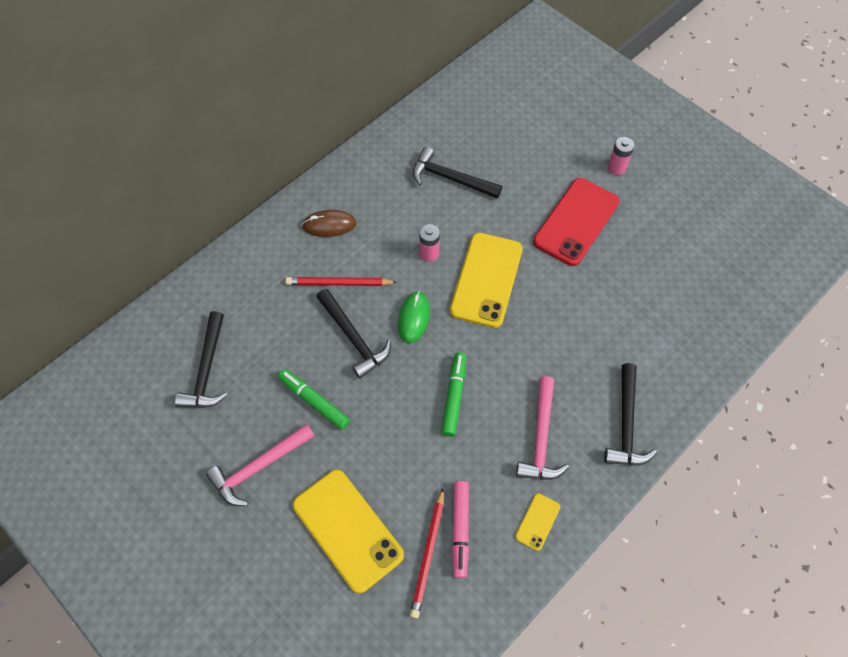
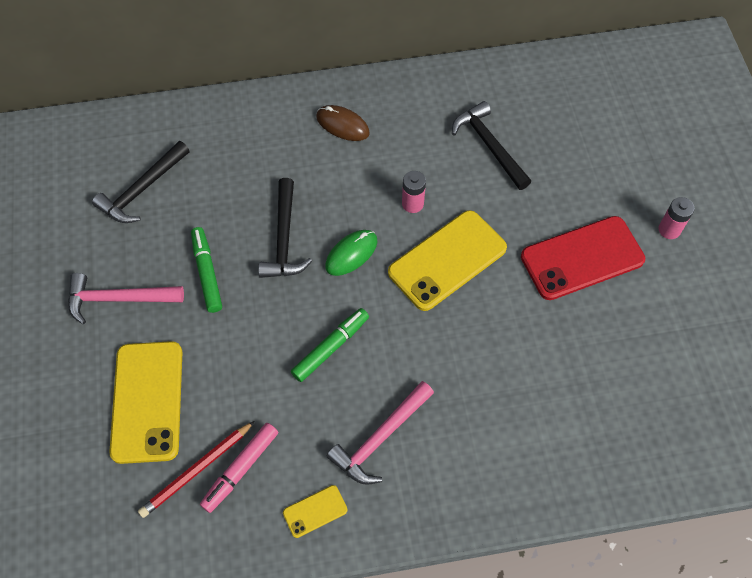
camera: 35 degrees right, 0 degrees up
red pencil [285,277,397,286] -> none
black hammer [604,363,657,466] -> none

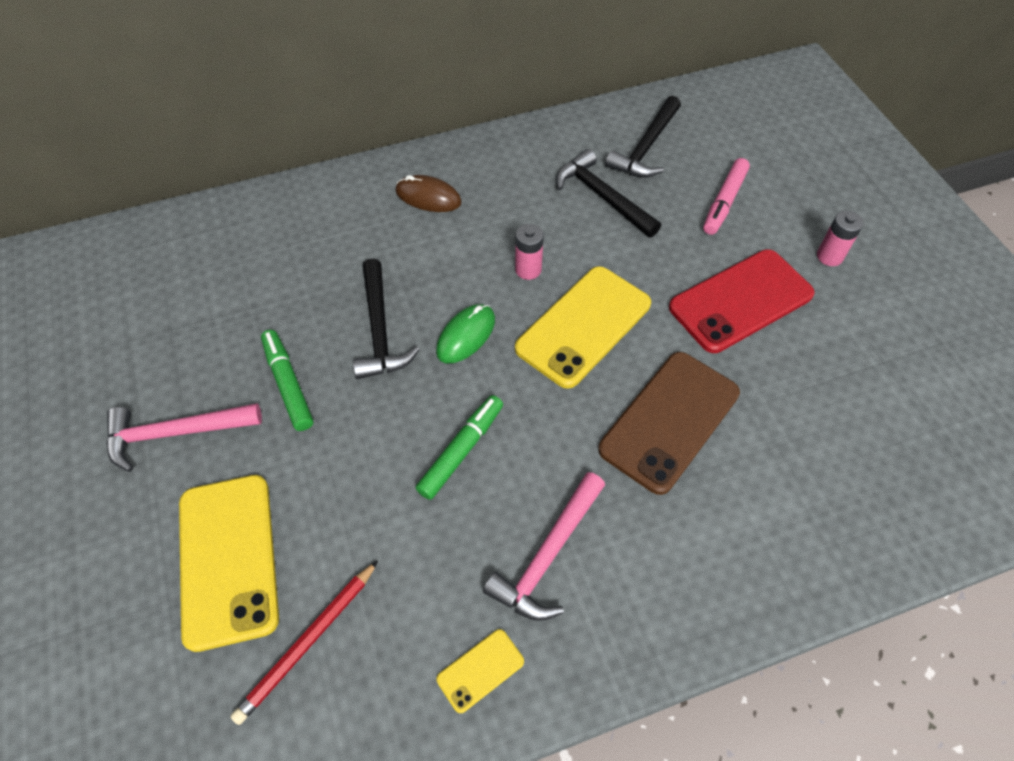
camera: 10 degrees left, 5 degrees down
black hammer [92,141,190,223] -> black hammer moved to [605,96,681,177]
pink marker [200,423,278,513] -> pink marker moved to [703,158,750,235]
none -> brown phone [598,352,740,495]

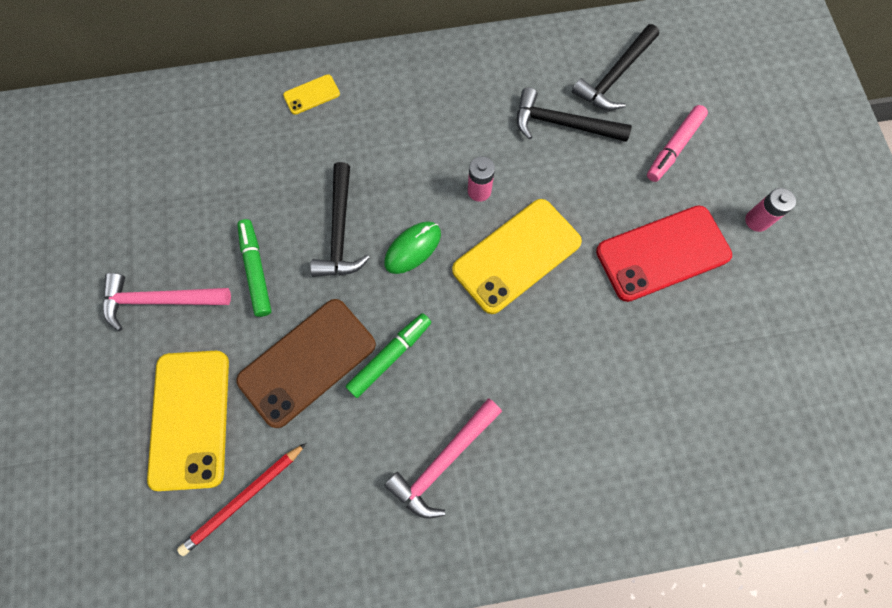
camera: 10 degrees right, 15 degrees up
brown mouse [395,175,462,212] -> none
yellow phone [436,629,524,713] -> yellow phone moved to [283,74,340,115]
black hammer [556,149,661,237] -> black hammer turned 45 degrees counterclockwise [517,87,632,142]
brown phone [598,352,740,495] -> brown phone moved to [236,299,376,428]

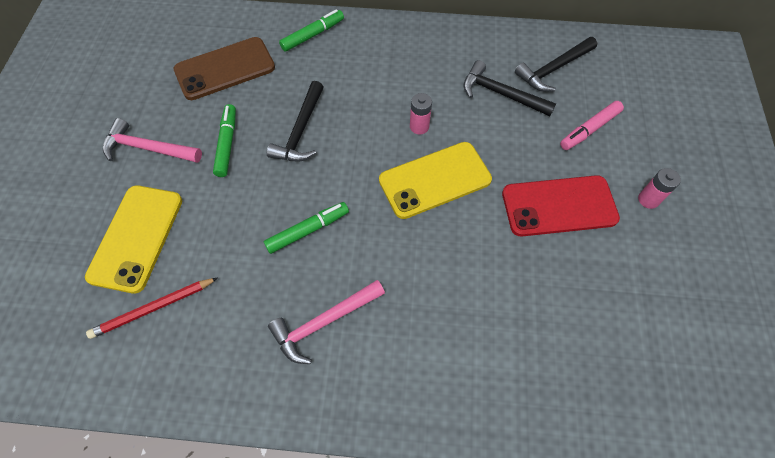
camera: 15 degrees right, 10 degrees down
brown phone [236,299,376,428] -> brown phone moved to [174,37,275,100]
yellow phone [283,74,340,115] -> green marker [279,9,344,52]
green mouse [384,221,441,274] -> none

